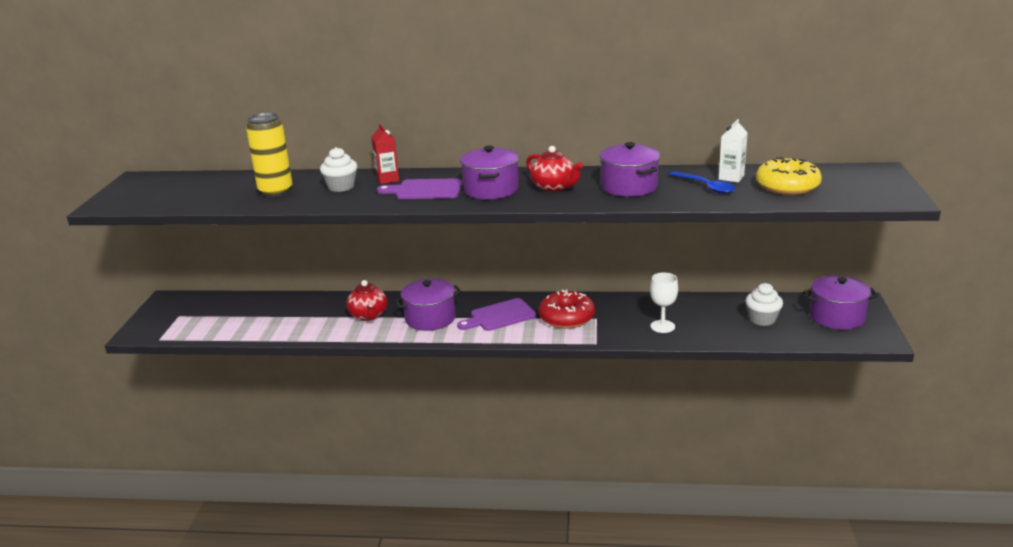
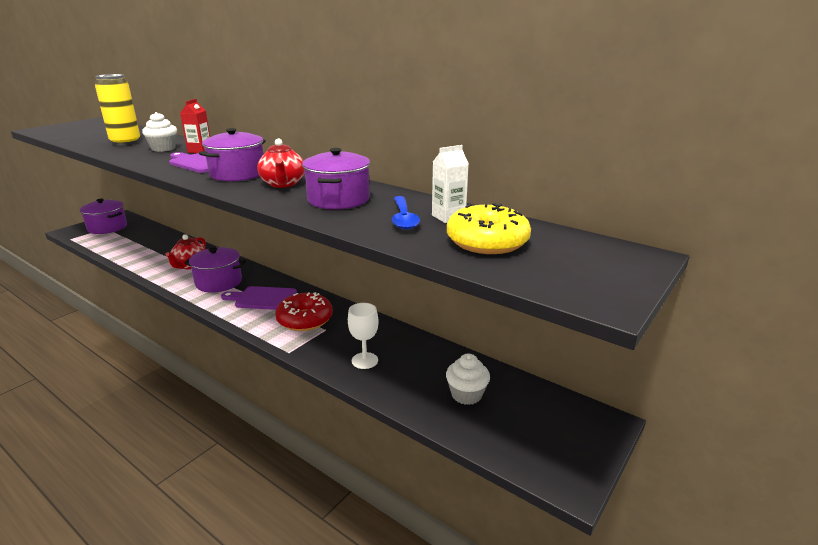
camera: 30 degrees right, 0 degrees up
purple pot [803,276,878,330] -> purple pot moved to [80,199,127,234]

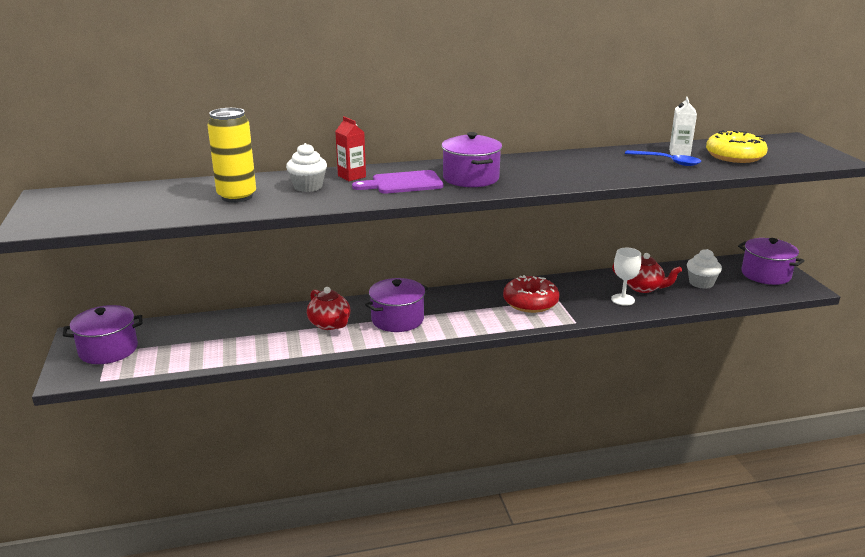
camera: 50 degrees left, 0 degrees up
purple cutting board [221,286,297,310] -> none
red teapot [257,139,305,188] -> red teapot moved to [612,253,682,293]
purple pot [302,148,370,209] -> purple pot moved to [738,238,805,285]

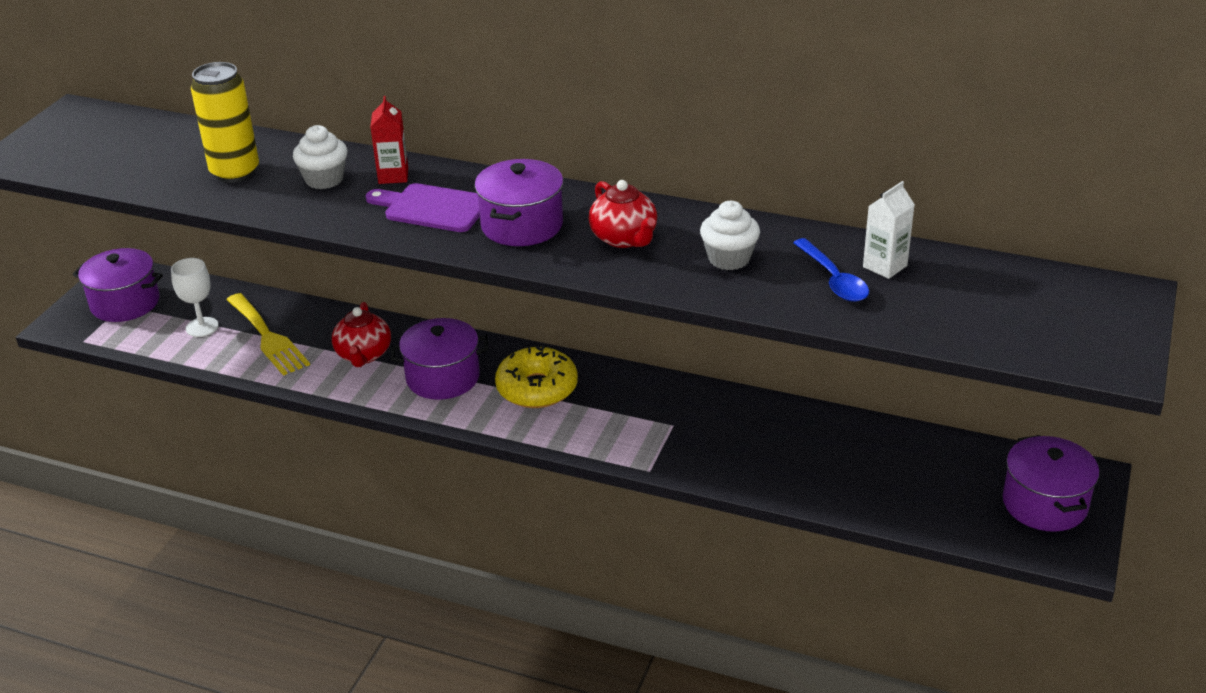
camera: 35 degrees right, 10 degrees up
red donut [503,275,560,313] -> none
white goblet [611,248,641,306] -> white goblet moved to [171,258,219,337]
red teapot [612,253,682,293] -> red teapot moved to [589,180,657,248]
white cupcake [687,249,722,289] -> white cupcake moved to [700,201,760,270]
yellow donut [706,130,768,163] -> yellow donut moved to [495,345,578,408]
none -> yellow fork [227,293,310,376]

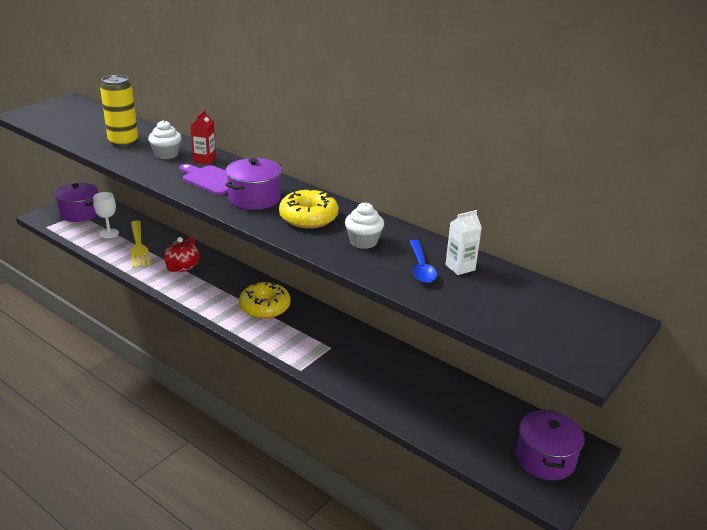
camera: 15 degrees right, 5 degrees down
purple pot [390,318,489,400] -> none
red teapot [589,180,657,248] -> yellow donut [279,189,339,228]

